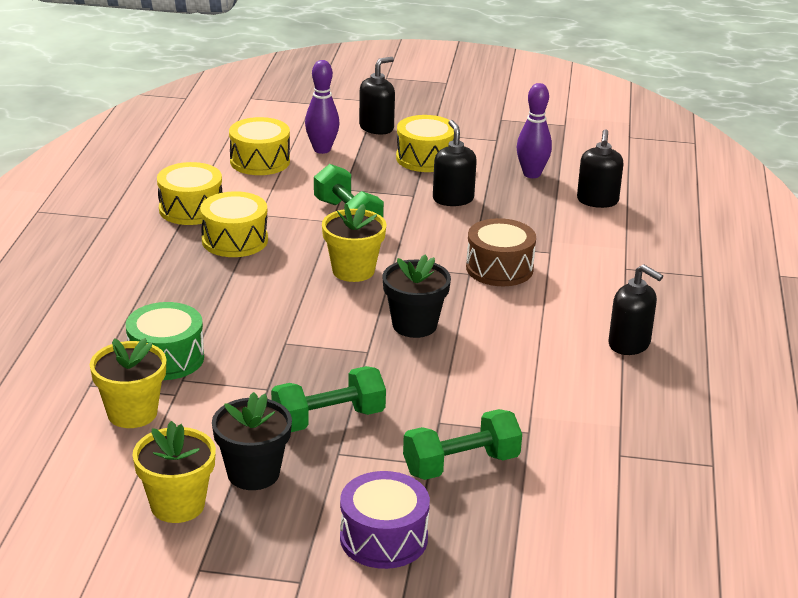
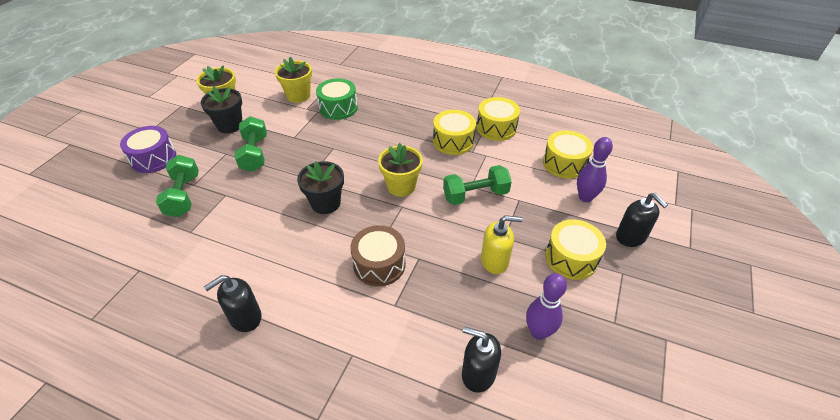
camera: 105 degrees right, 15 degrees up
black soap dispenser [433,120,477,206] -> yellow soap dispenser [481,215,523,274]

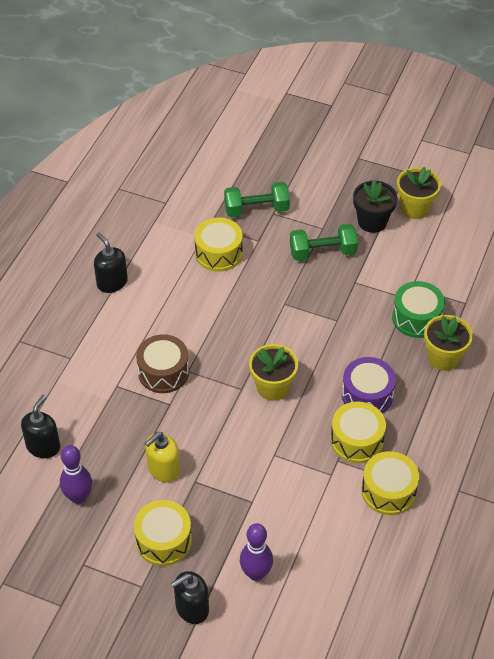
camera: 90 degrees right, 5 degrees up
purple drum [120,126,176,173] -> purple drum moved to [342,357,396,413]
yellow flower pot [275,57,312,103] -> yellow flower pot moved to [424,315,473,371]
black flower pot [297,161,344,214] -> none
green dumbbell [443,165,512,205] -> none
yellow soap dispenser [481,215,523,274] -> yellow soap dispenser turned 45 degrees clockwise [145,432,180,482]
yellow drum [543,130,593,179] -> yellow drum moved to [194,218,243,272]

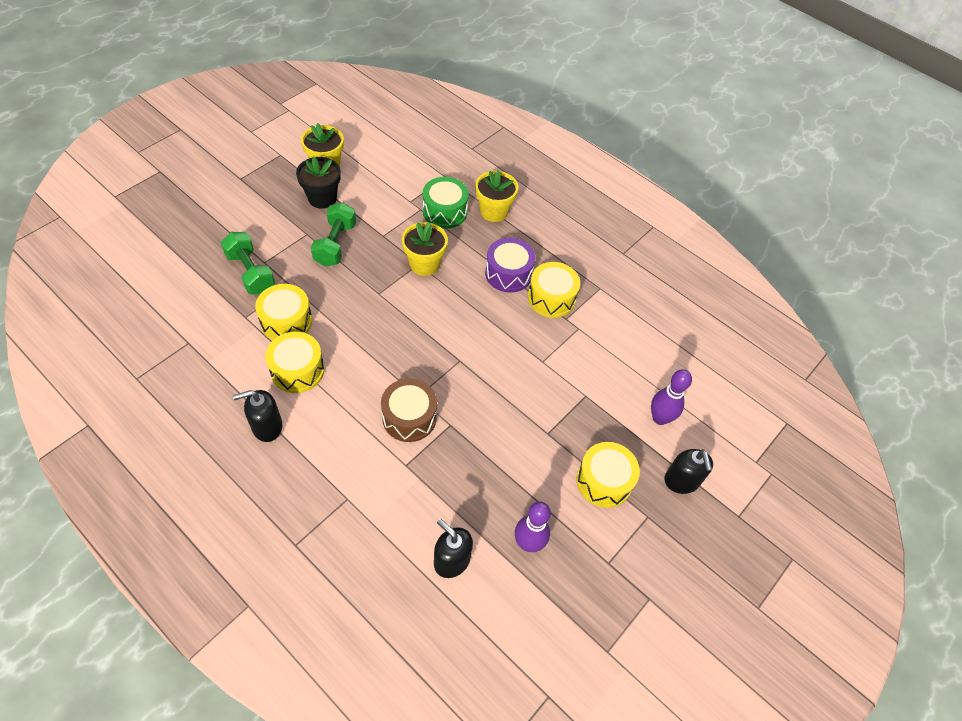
camera: 75 degrees left, 5 degrees up
yellow soap dispenser [145,432,180,482] -> none
green dumbbell [224,182,290,217] -> green dumbbell turned 45 degrees counterclockwise [221,232,275,294]
yellow flower pot [249,344,298,401] -> yellow flower pot moved to [402,222,448,276]
yellow drum [362,451,419,515] -> yellow drum moved to [265,332,325,393]

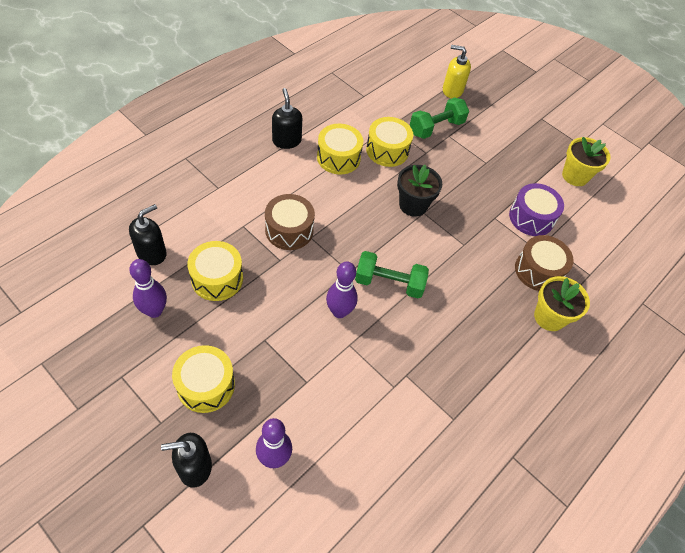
camera: 90 degrees right, 0 degrees up
black flower pot [296,157,341,209] -> black flower pot moved to [397,165,442,217]
green dumbbell [311,202,356,267] -> green dumbbell moved to [355,251,429,299]
yellow flower pot [402,222,448,276] -> none
green drum [423,177,469,229] -> brown drum [515,235,574,291]
purple drum [485,238,535,293] -> purple drum moved to [509,183,564,236]
yellow drum [528,262,580,318] -> yellow drum moved to [187,241,243,301]
none -> purple bowling pin [326,262,358,318]
none -> yellow soap dispenser [443,45,471,98]

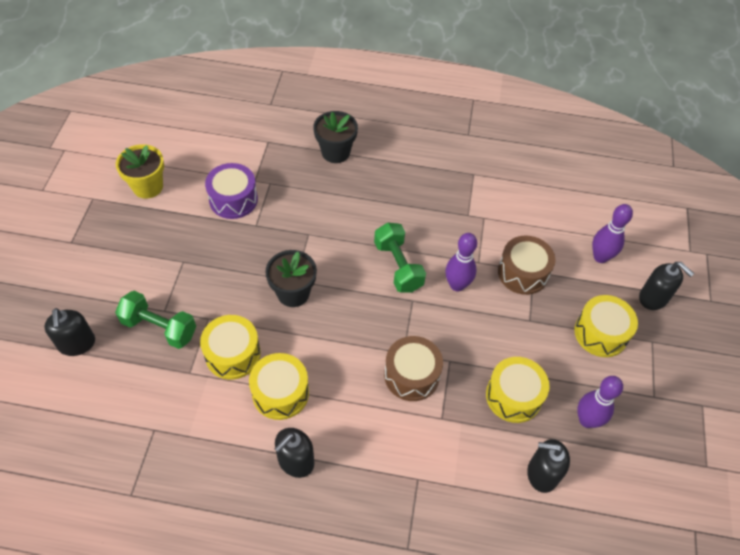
camera: 120 degrees left, 0 degrees up
yellow soap dispenser [443,45,471,98] -> black soap dispenser [44,308,95,356]
brown drum [515,235,574,291] -> brown drum moved to [498,236,555,295]
yellow flower pot [534,276,590,331] -> black flower pot [313,111,358,163]

